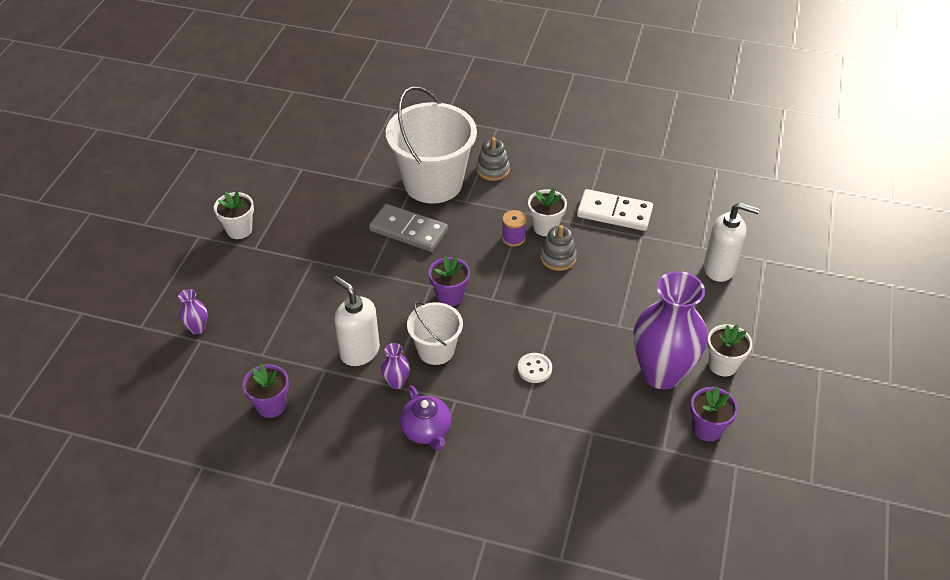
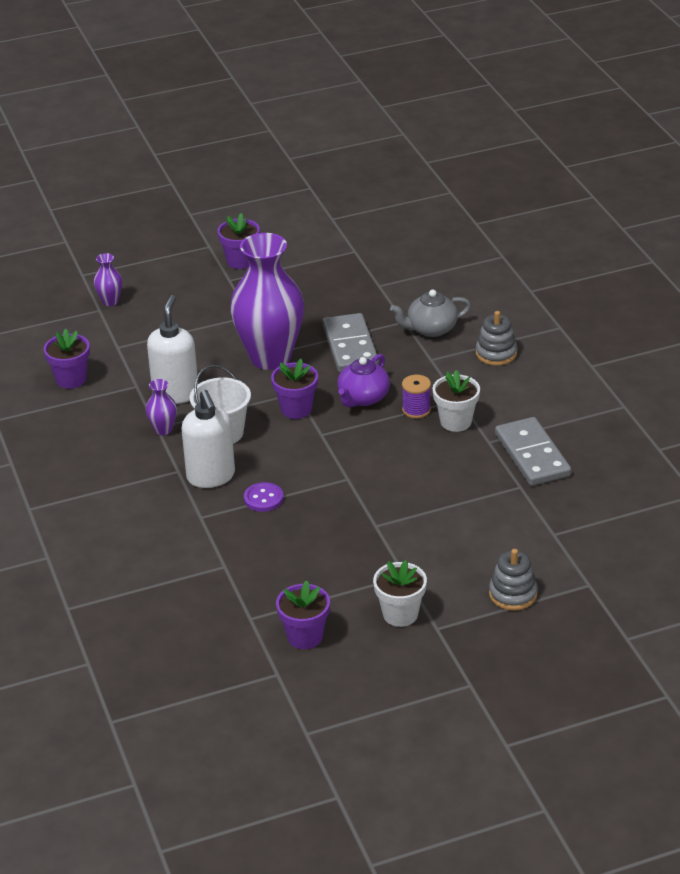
camera: 55 degrees right, 10 degrees down
white flower pot [214,191,254,239] -> purple flower pot [217,213,260,269]
white bucket [386,86,477,204] -> grey teapot [390,290,471,337]
purple teapot [400,385,451,451] -> purple teapot moved to [337,354,390,407]
white button [518,353,552,383] -> purple button [244,482,284,512]
grey stacking toy [540,225,577,271] -> grey stacking toy moved to [489,549,538,611]
white domino [577,189,653,231] -> grey domino [495,417,571,486]
purple vase [634,271,707,389] -> purple vase moved to [230,233,304,370]
white soap dispenser [704,202,760,282] -> white soap dispenser moved to [181,390,235,488]

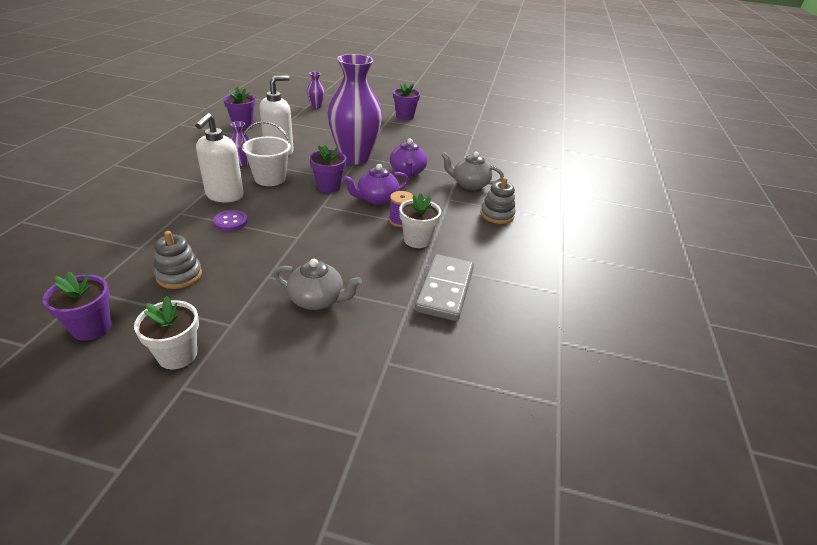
camera: 30 degrees right, 0 degrees up
grey domino [323,313,379,372] -> purple teapot [390,139,427,177]
grey stacking toy [489,549,538,611] -> grey stacking toy moved to [154,231,202,289]
none -> grey teapot [274,259,362,310]

